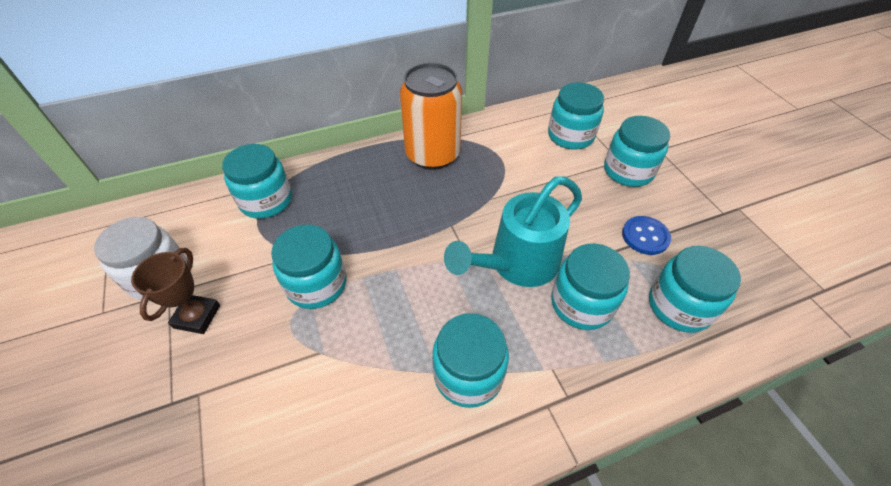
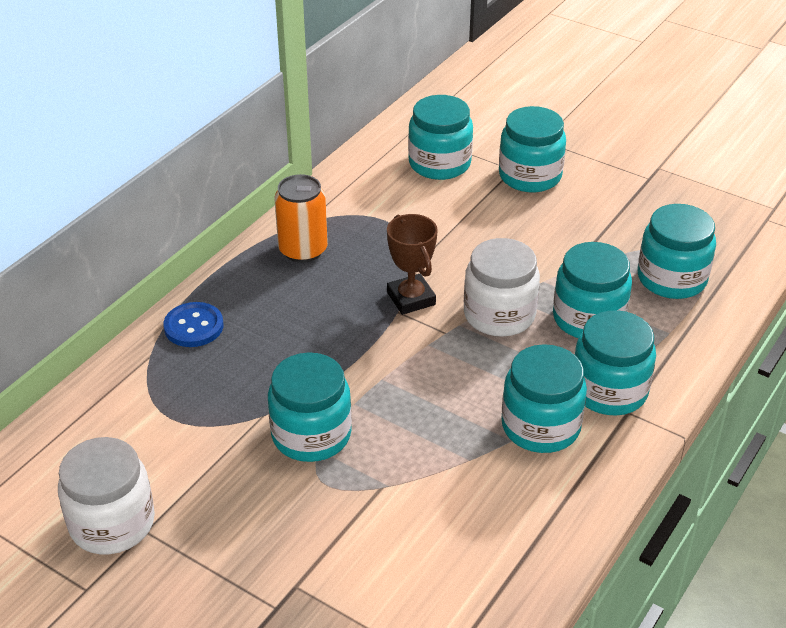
camera: 35 degrees left, 10 degrees down
brown trophy [131,248,220,334] -> brown trophy moved to [387,214,438,315]
turquoise jar [222,144,292,218] -> turquoise jar moved to [574,310,656,415]
orange can [400,63,462,170] -> orange can [274,174,328,263], size x0.64
turquoise watering can [444,176,582,287] -> white jar [464,238,540,337]
blue button [622,216,671,255] -> blue button moved to [163,302,223,347]

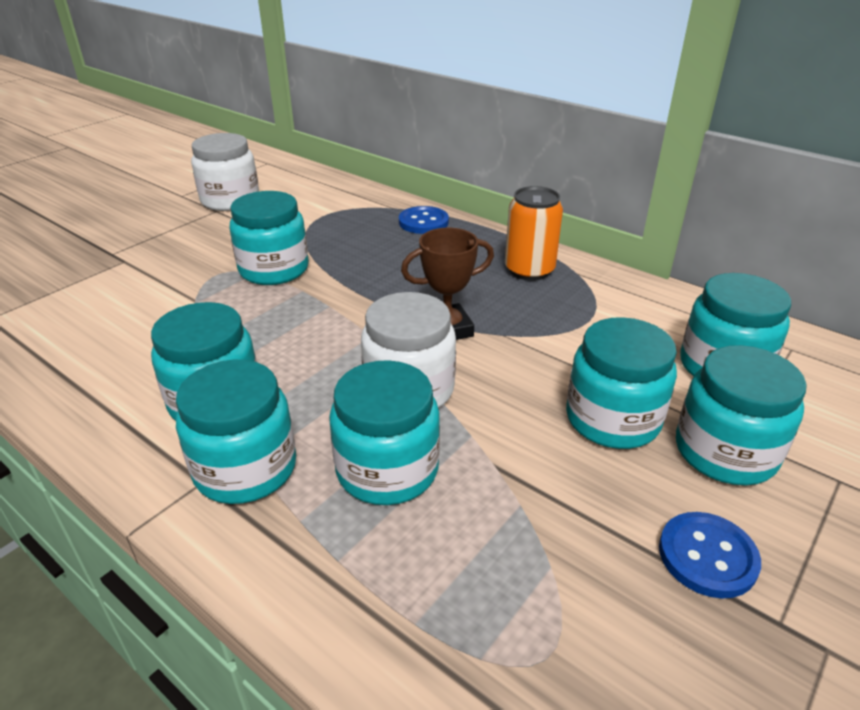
camera: 95 degrees right, 5 degrees down
turquoise jar [638,204,716,299] -> turquoise jar moved to [566,317,677,449]
none -> blue button [659,512,761,598]

